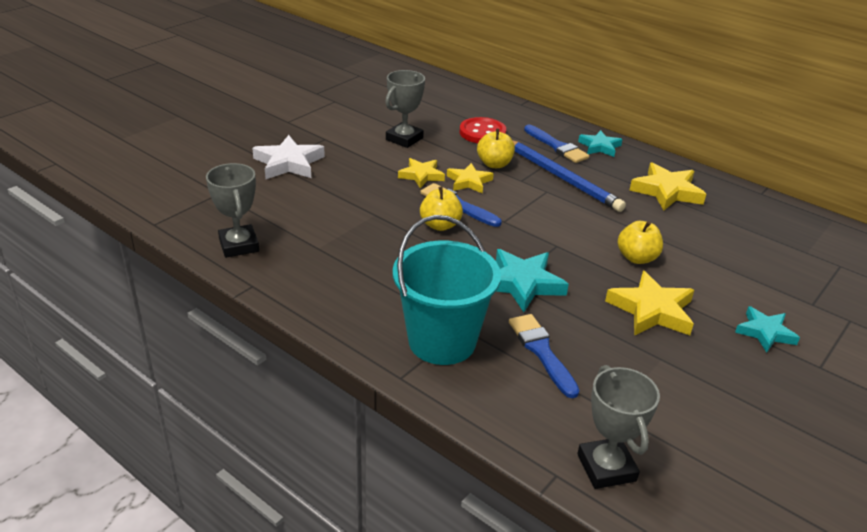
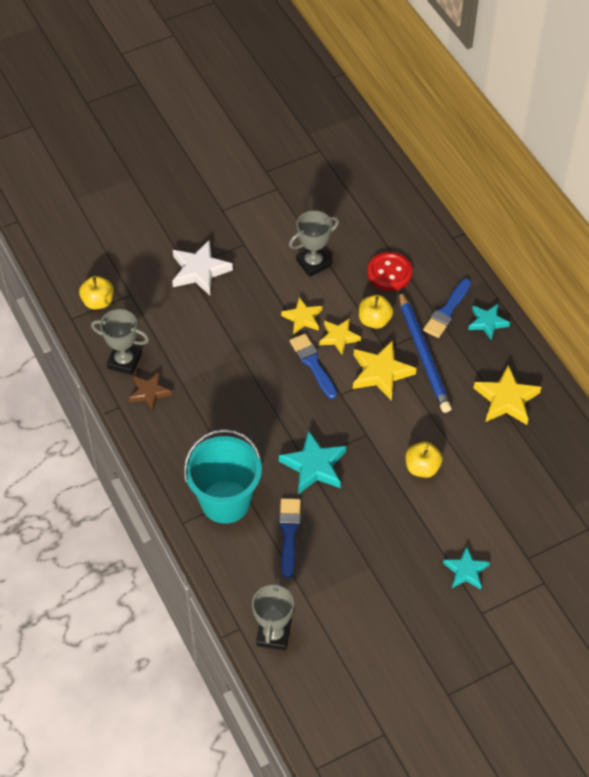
camera: 25 degrees right, 20 degrees up
grey trophy [206,163,259,258] -> grey trophy turned 75 degrees counterclockwise [91,309,149,375]
yellow apple [420,186,463,231] -> yellow apple moved to [79,276,114,309]
blue brush [524,125,589,163] -> blue brush turned 45 degrees clockwise [423,279,471,338]
yellow star [605,271,694,336] -> yellow star moved to [353,340,416,401]
none -> brown star [129,372,172,411]

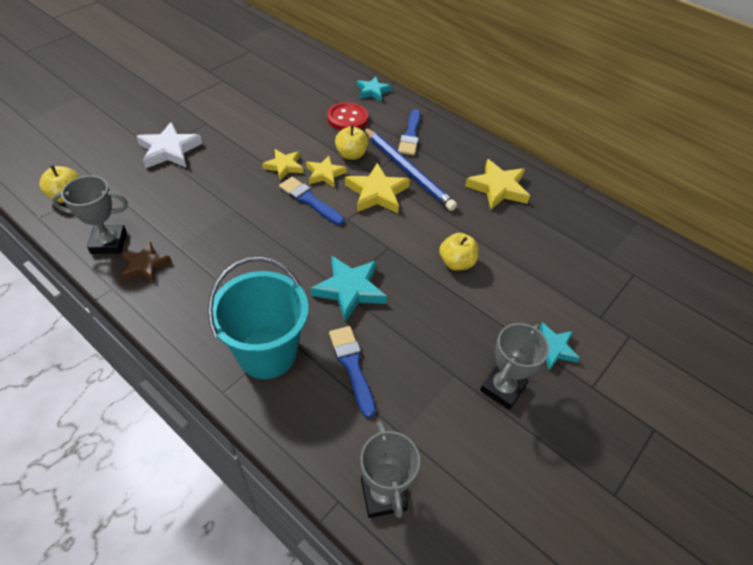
camera: 25 degrees left, 5 degrees down
grey trophy [289,210,339,277] -> grey trophy moved to [480,323,549,410]
turquoise star [468,304,510,340] -> turquoise star moved to [357,77,392,101]

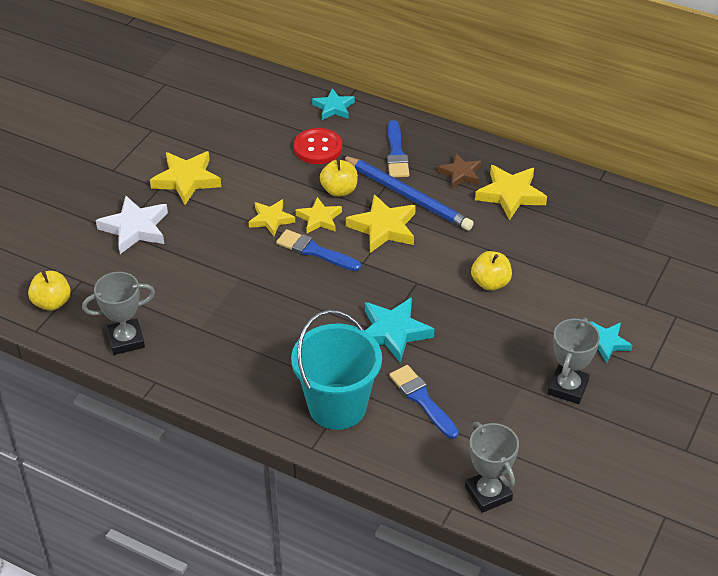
camera: 10 degrees left, 5 degrees down
brown star [122,242,172,282] -> brown star moved to [437,153,481,188]
none -> yellow star [150,151,221,205]

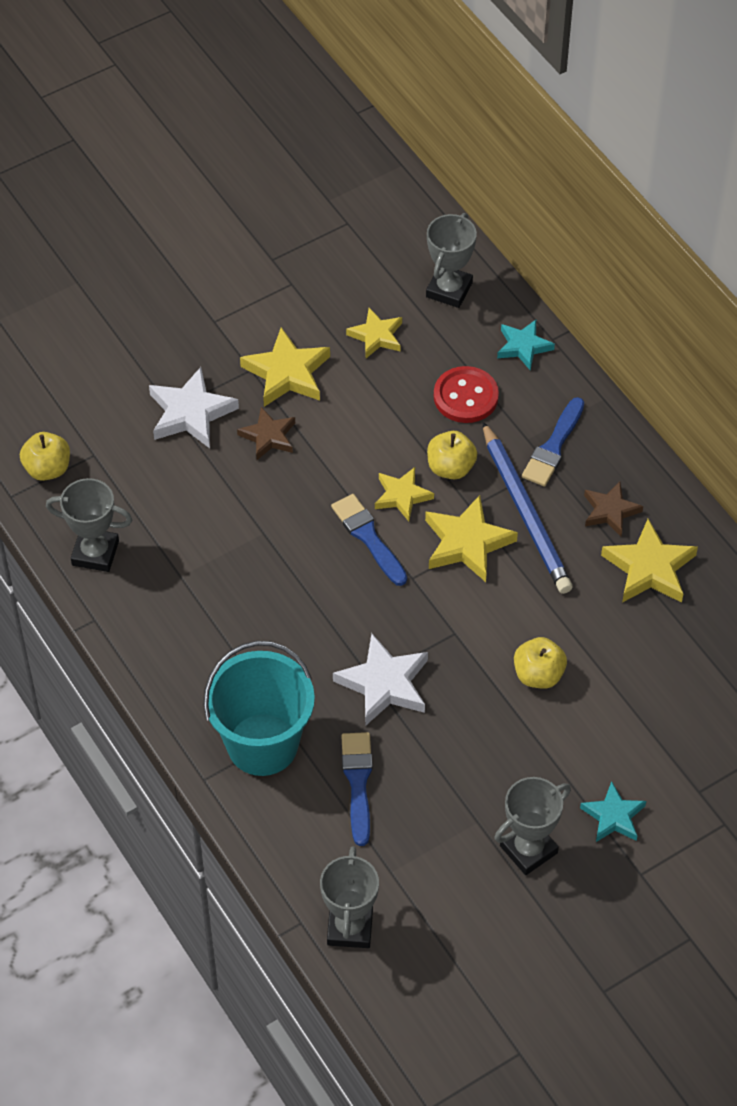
camera: 30 degrees right, 10 degrees up
yellow star [249,199,295,236] -> yellow star moved to [346,308,402,358]
turquoise star [365,297,435,363] -> white star [333,634,428,726]
none -> brown star [237,407,295,460]
none -> grey trophy [426,213,477,308]

